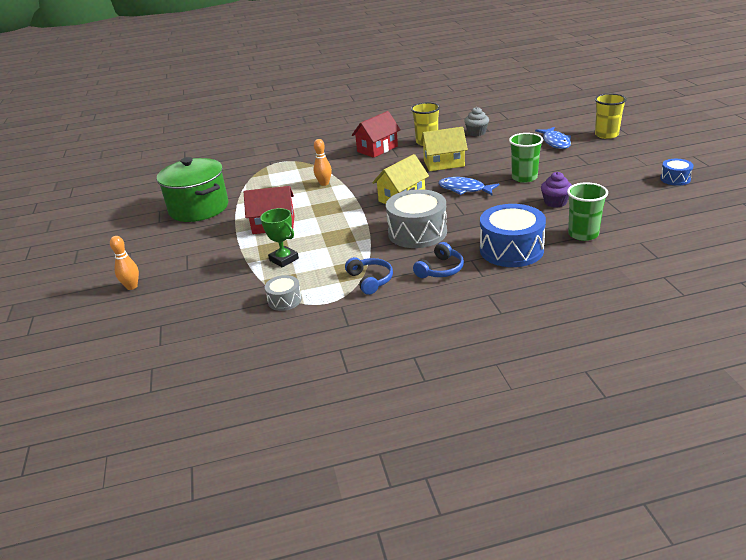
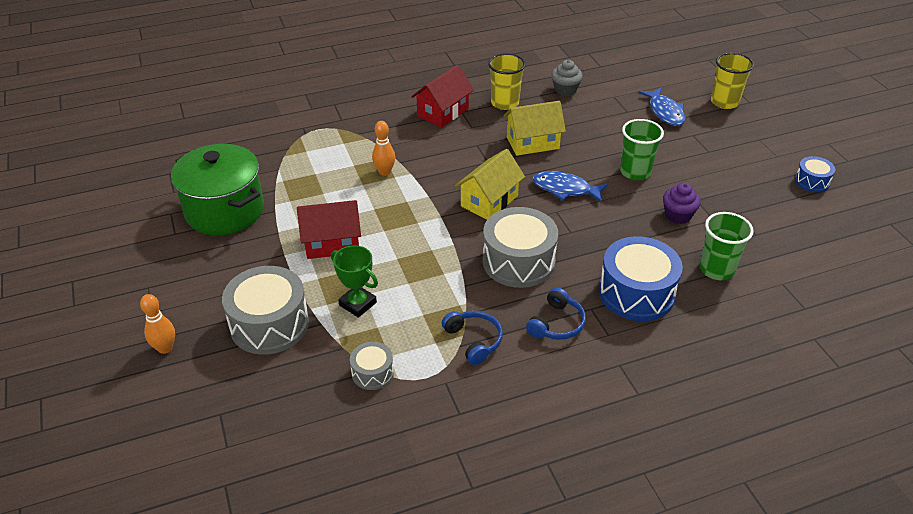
camera: 10 degrees left, 10 degrees up
none -> grey drum [222,266,309,355]

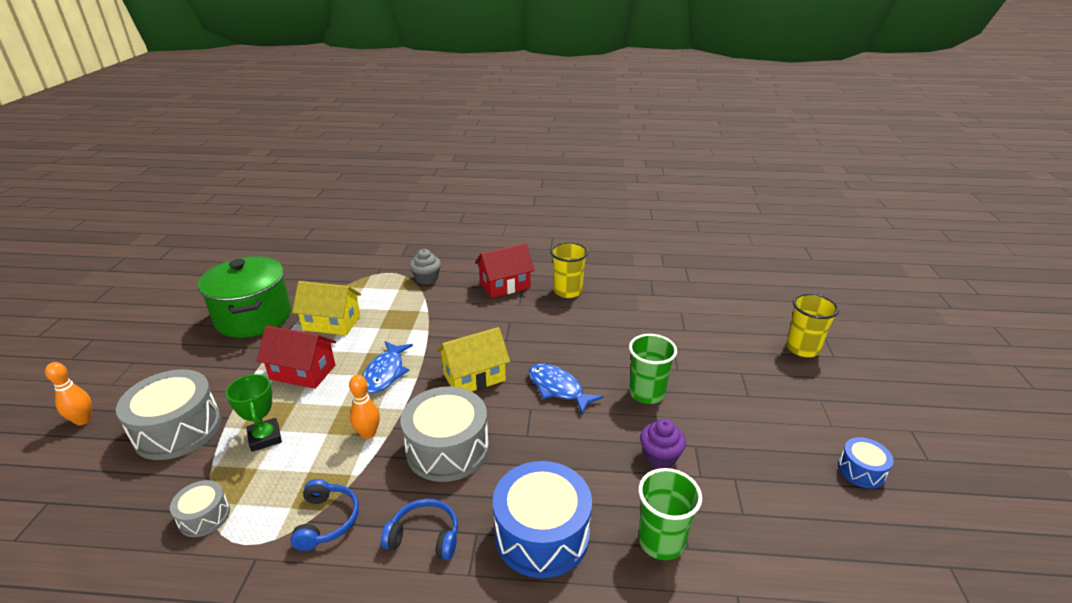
camera: 25 degrees right, 10 degrees down
orange bowling pin [372,121,395,176] -> orange bowling pin moved to [349,375,380,439]
yellow house [504,101,566,156] -> yellow house moved to [292,281,361,335]
blue headphones [526,287,586,340] -> blue headphones turned 135 degrees counterclockwise [381,499,458,560]
grey cupcake [551,60,583,96] -> grey cupcake moved to [410,249,441,285]
blue fish [639,87,685,126] -> blue fish moved to [362,341,413,393]

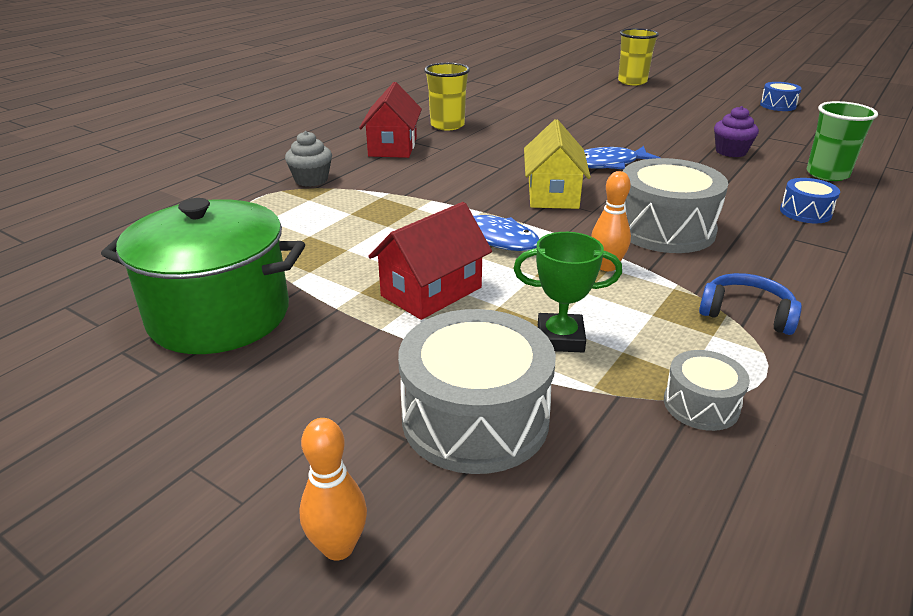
camera: 60 degrees left, 0 degrees up
yellow house [292,281,361,335] -> none
blue headphones [381,499,458,560] -> none
blue drum [493,461,592,578] -> blue drum [780,178,840,223], size x0.51
green cup [629,334,677,404] -> none

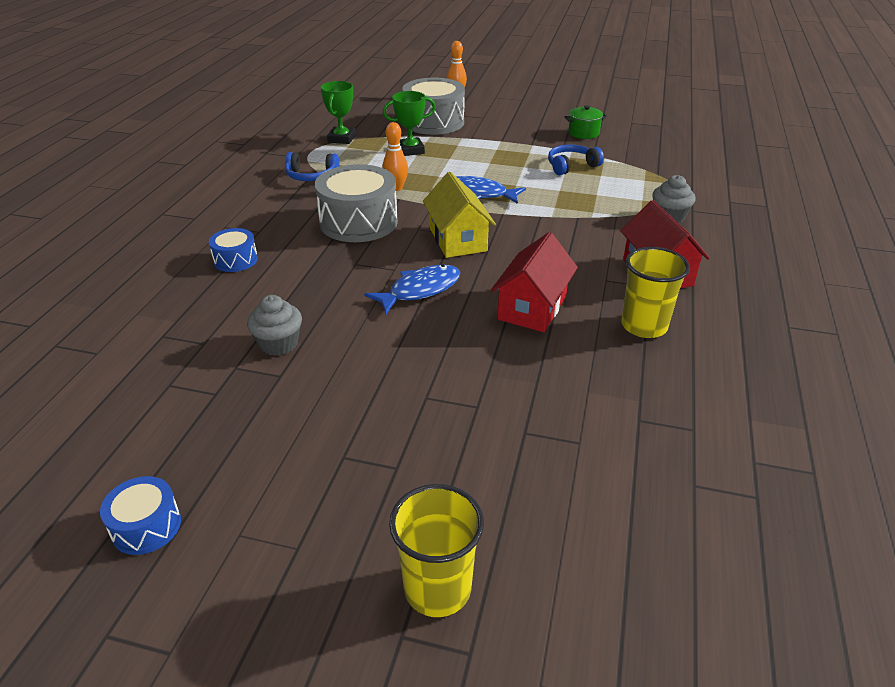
camera: 160 degrees right, 5 degrees up
green pot [101,198,305,354] -> green pot [565,105,607,139], size x0.43
red house [368,202,492,320] -> red house moved to [491,232,578,332]
grey drum [664,350,750,431] -> green trophy [321,81,356,144]
purple cupcake [714,106,759,157] -> grey cupcake [247,295,302,356]
green cup [807,101,878,181] -> none
none -> blue headphones [548,144,604,175]

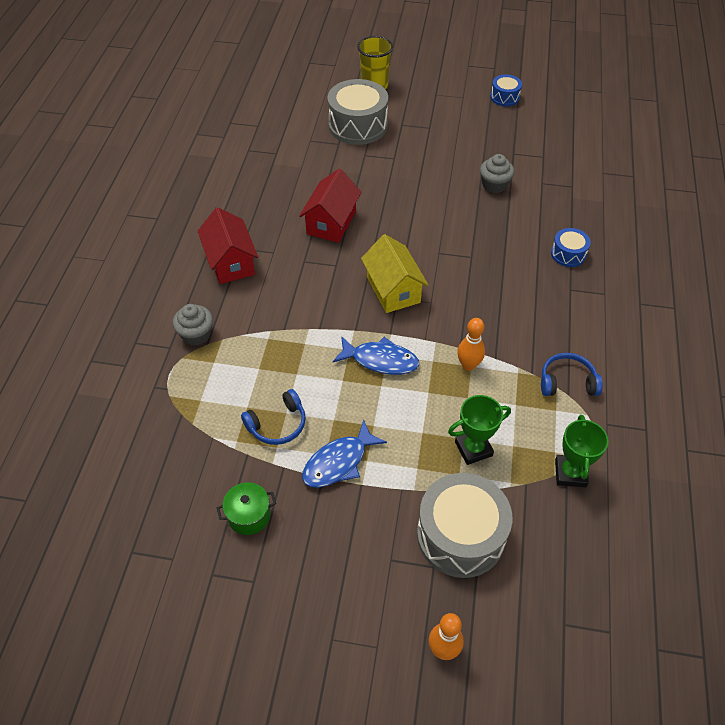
camera: 175 degrees right, 15 degrees up
grey drum [315,164,398,242] -> grey drum moved to [328,79,388,145]
blue fish [364,264,460,314] -> blue fish moved to [302,420,387,488]
yellow cup [622,247,690,338] -> none

